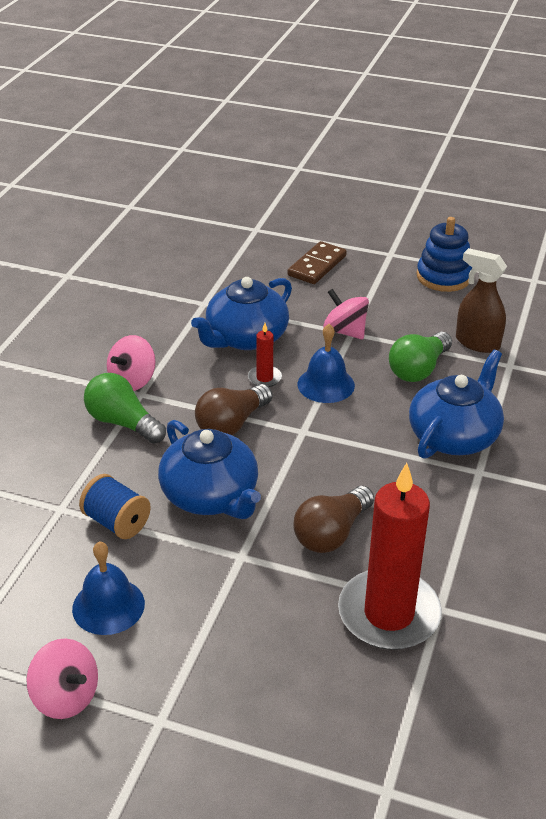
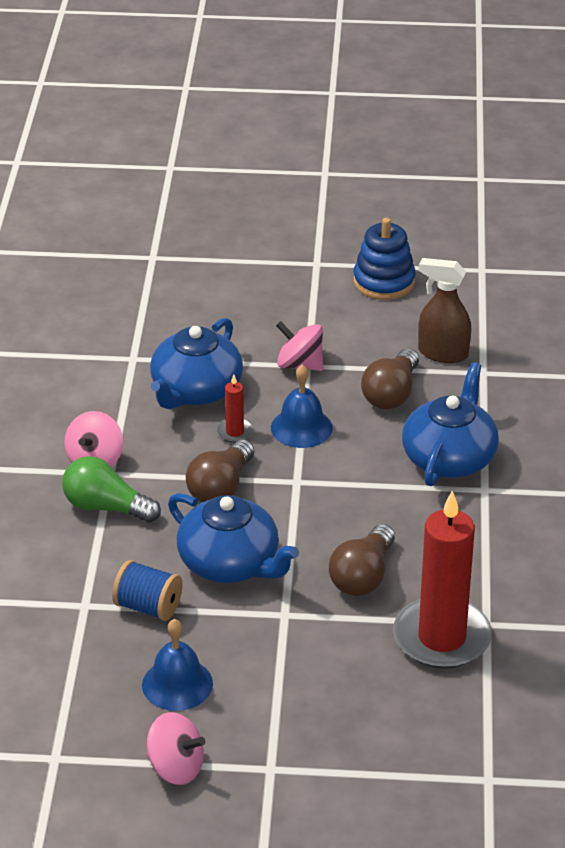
camera: 15 degrees left, 0 degrees up
brown domino [287,241,347,284] -> none
green light bulb [389,331,452,382] -> brown light bulb [361,348,419,409]

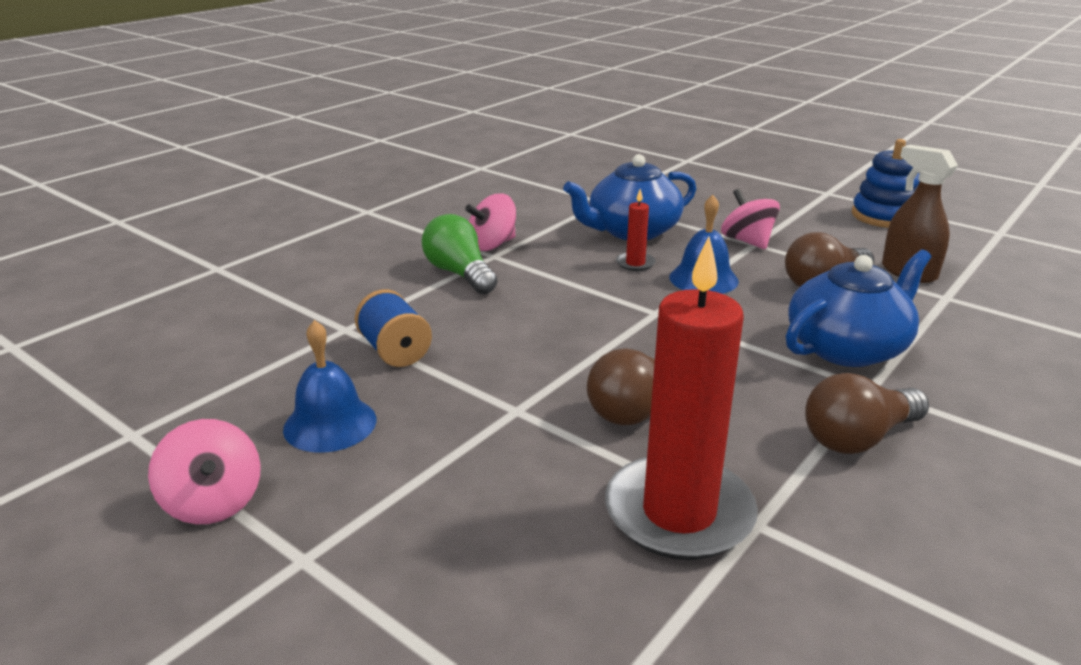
camera: 35 degrees right, 10 degrees down
blue teapot [168,493,299,583] -> none
brown light bulb [186,439,255,502] -> brown light bulb moved to [805,373,929,454]

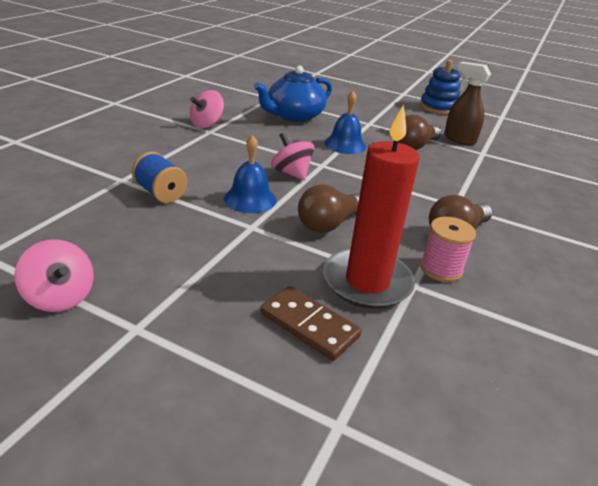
camera: 15 degrees left, 5 degrees up
blue bell [283,320,376,453] -> blue bell moved to [224,135,277,213]
green light bulb [422,214,497,294] -> none
red candle [616,189,656,271] -> none
pink spinning top [721,189,780,249] -> pink spinning top moved to [271,132,314,180]
blue teapot [786,249,931,367] -> none
none -> brown domino [260,286,362,361]
none -> pink spool [420,217,476,282]

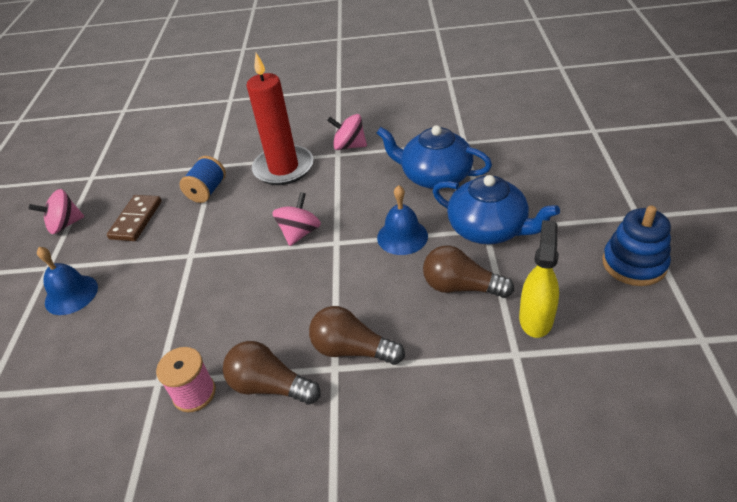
camera: 70 degrees right, 10 degrees up
pink spinning top [14,239,94,312] -> pink spinning top turned 45 degrees clockwise [29,189,85,234]
blue bell [224,135,277,213] -> blue bell moved to [37,247,98,315]
brown domino [260,286,362,361] -> brown domino moved to [107,195,162,241]
brown light bulb [298,185,360,233] -> brown light bulb moved to [309,306,405,365]
red candle [323,105,419,309] -> red candle moved to [246,53,313,185]
brown spray bottle [444,62,491,145] -> yellow spray bottle [519,220,559,338]
none -> blue teapot [433,175,560,244]

